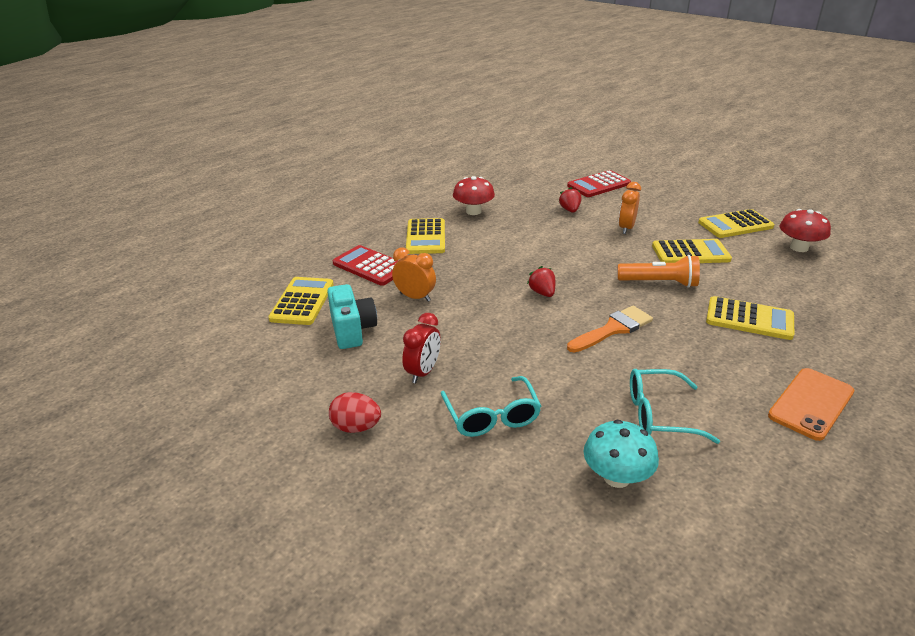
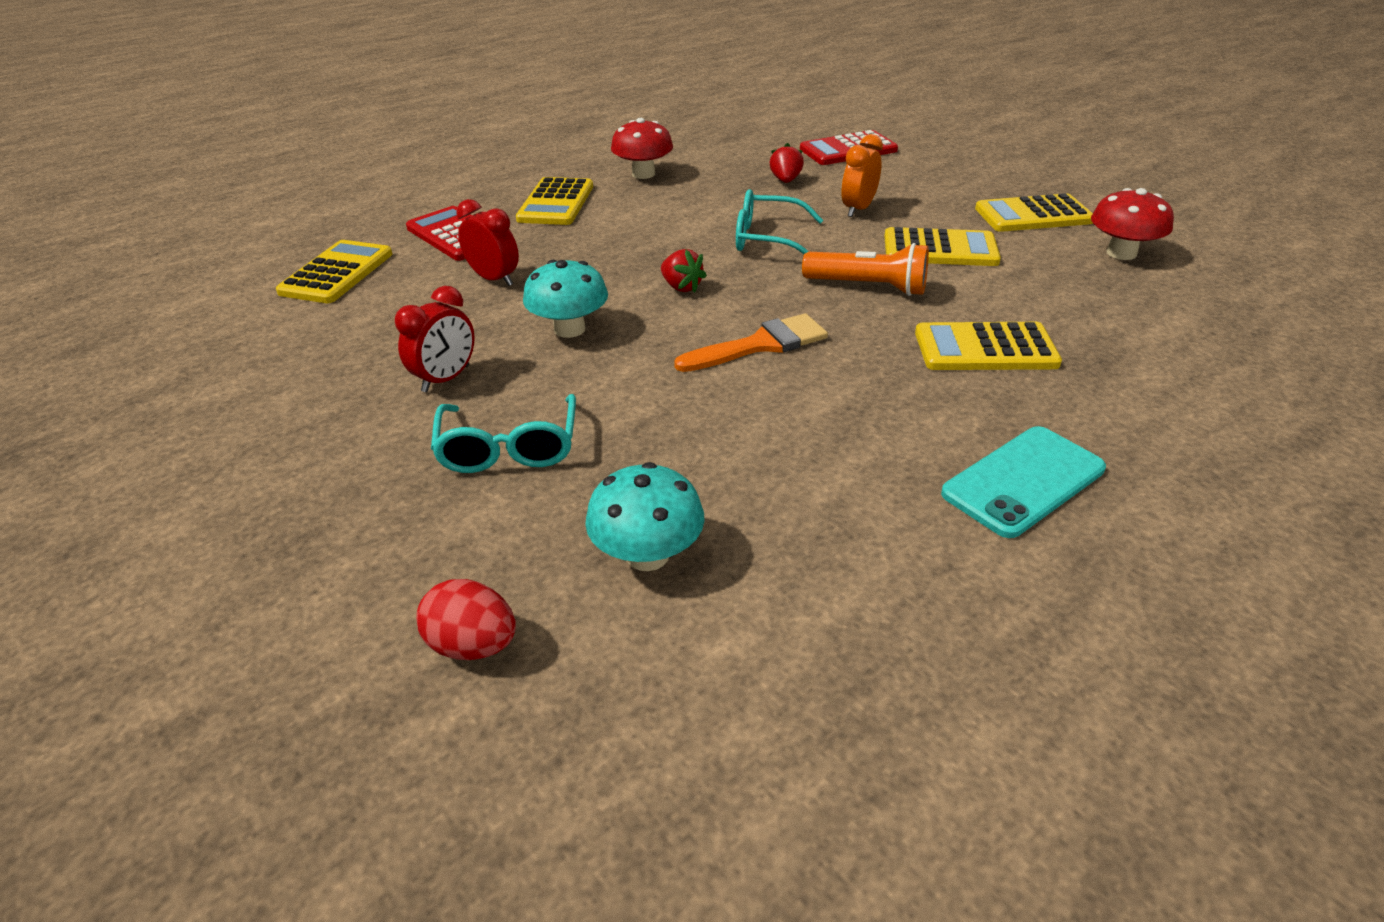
camera: 10 degrees right, 5 degrees up
turquoise camera [327,284,377,349] -> none
red egg [329,392,381,433] -> red egg moved to [416,579,516,660]
orange clock [392,247,436,302] -> red clock [456,199,519,286]
red strawberry [527,266,555,297] -> red strawberry turned 150 degrees clockwise [661,249,707,293]
turquoise glasses [630,369,720,444] -> turquoise glasses moved to [736,189,823,254]
yellow calculator [706,296,794,340] -> yellow calculator turned 150 degrees clockwise [915,322,1062,370]
orange phone [768,368,854,441] -> turquoise phone [941,426,1106,538]
none -> turquoise mushroom [523,260,608,338]

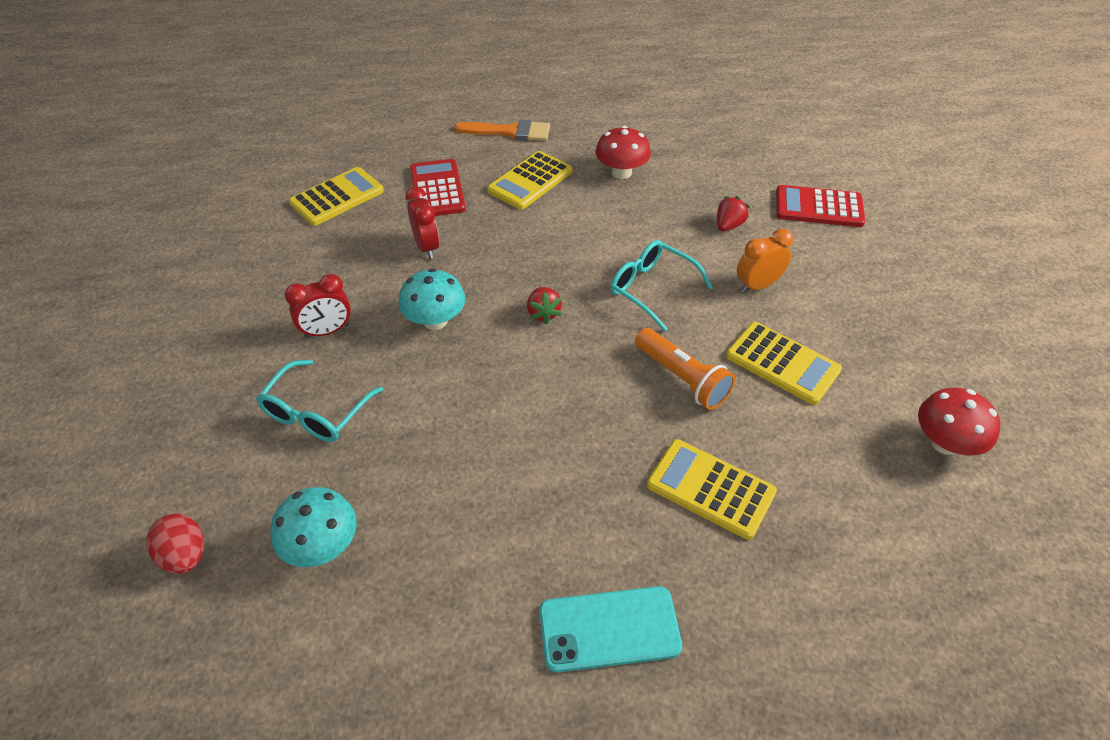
camera: 30 degrees right, 10 degrees up
orange brush [674,313,828,372] -> orange brush moved to [454,120,550,141]
yellow calculator [975,193,1093,232] -> none

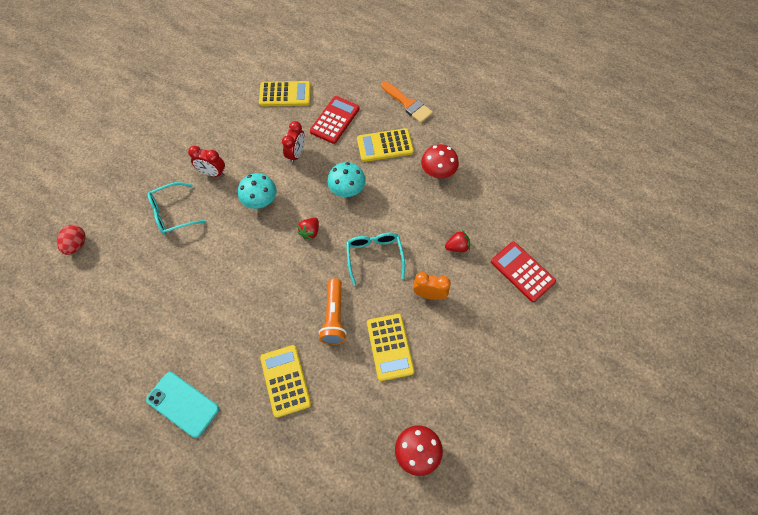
camera: 40 degrees right, 15 degrees up
turquoise mushroom [270,487,357,567] -> turquoise mushroom moved to [327,162,366,197]

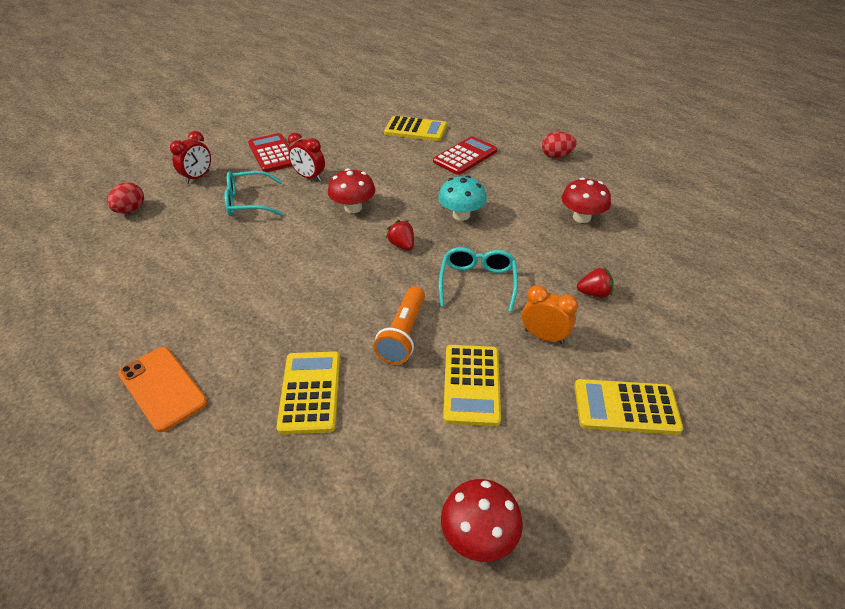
camera: 15 degrees right, 20 degrees down
turquoise phone [146,372,219,438] -> orange phone [118,347,208,432]
turquoise mushroom [238,173,277,209] -> red mushroom [328,168,375,213]
red clock [282,121,305,164] -> red clock moved to [170,131,211,184]
red strawberry [297,218,319,240] -> red strawberry turned 105 degrees clockwise [386,220,414,250]
yellow calculator [357,128,414,162] -> yellow calculator moved to [574,379,683,435]
orange brush [381,81,433,123] -> red egg [542,132,576,158]
red calculator [491,241,556,302] -> red calculator moved to [248,133,292,172]

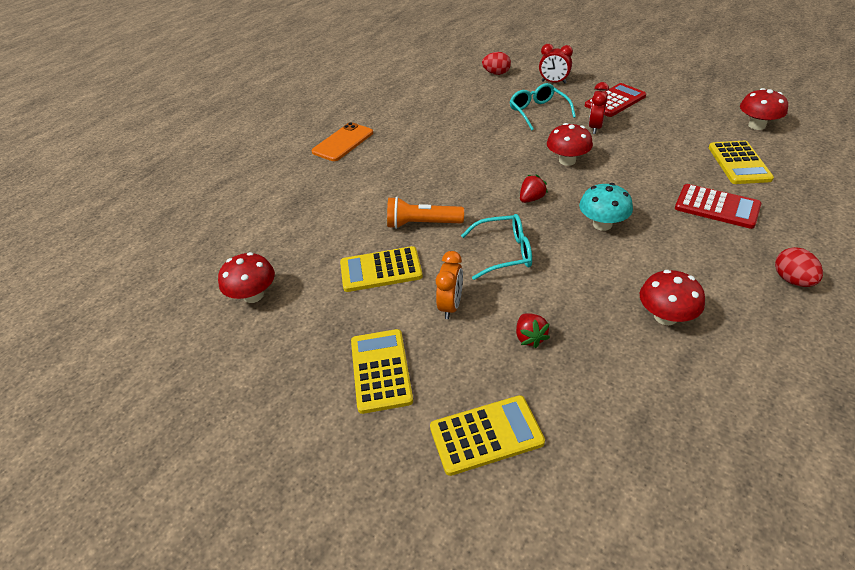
camera: 80 degrees right, 0 degrees up
yellow calculator [276,351,340,434] -> yellow calculator moved to [430,395,545,476]
none -> red mushroom [740,88,788,130]

